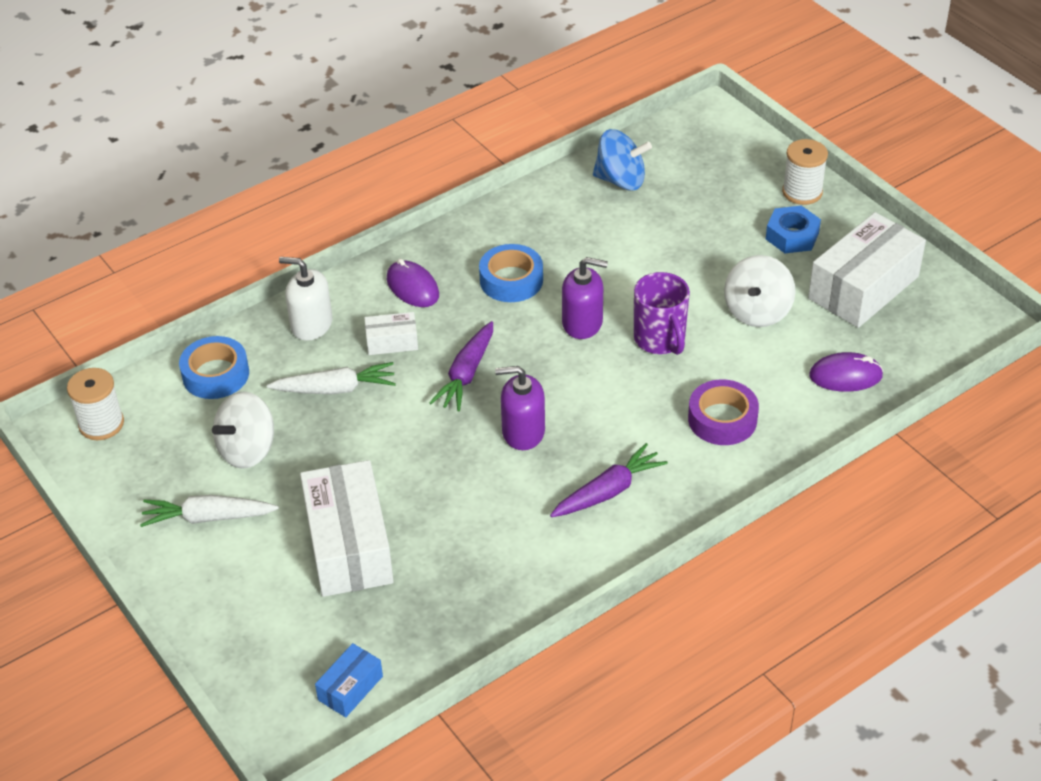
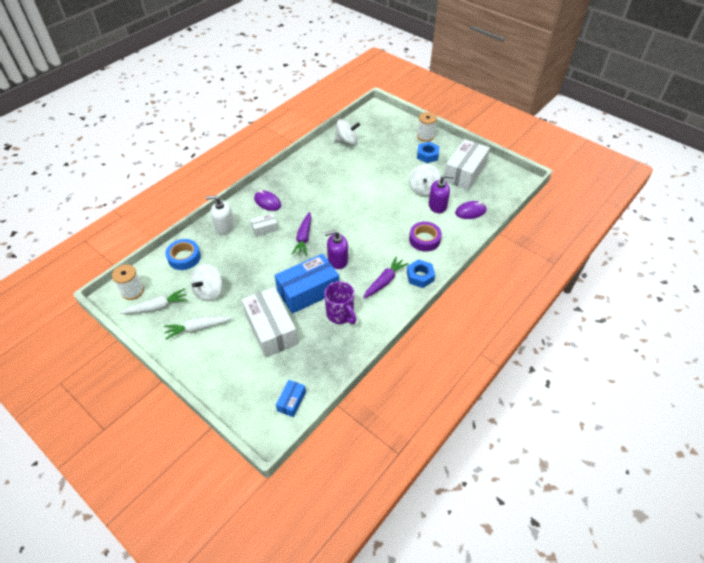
camera: 15 degrees left, 5 degrees up
white carrot [267,362,396,395] -> white carrot moved to [120,288,188,314]
blue tape [479,244,543,302] -> none
purple soap dispenser [562,257,608,339] -> purple soap dispenser moved to [429,175,454,213]
blue spinning top [593,129,652,190] -> white spinning top [334,119,360,146]
purple mug [634,272,690,355] -> purple mug moved to [324,281,356,324]
none -> blue box [275,254,339,314]
none -> blue nut [407,259,435,288]

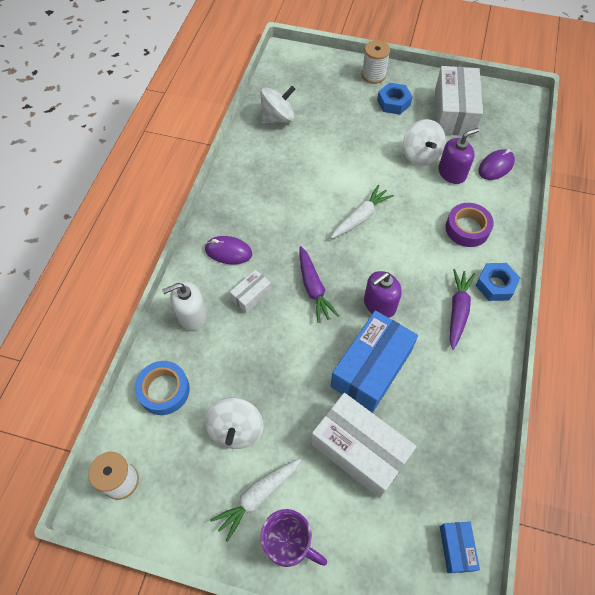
camera: 25 degrees left, 10 degrees up
white carrot [120,288,188,314] -> white carrot moved to [331,184,394,239]
purple mug [324,281,356,324] -> purple mug moved to [260,509,327,567]

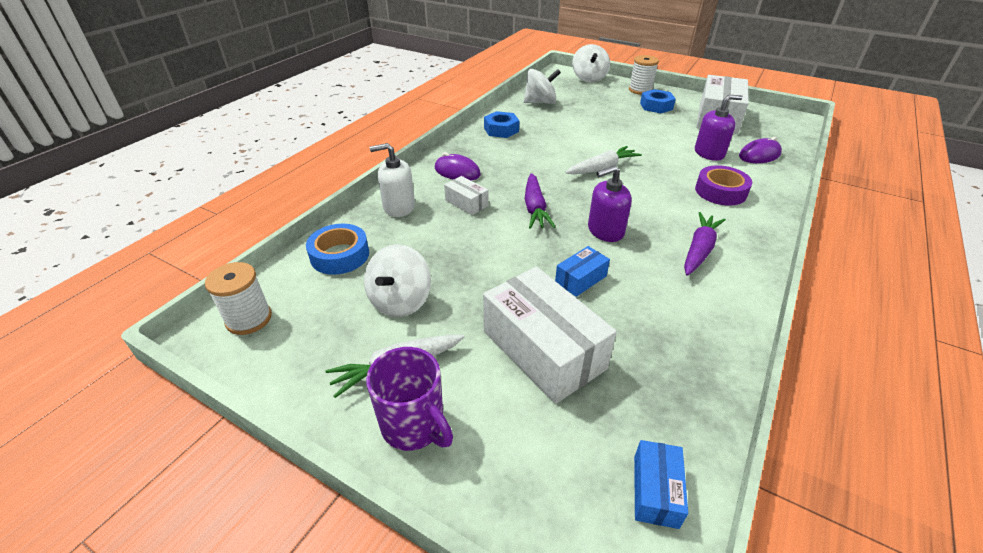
camera: 15 degrees right, 20 degrees down
white box [230,270,271,313] -> white box turned 75 degrees clockwise [444,176,489,215]
blue box [331,310,418,413] -> blue box [555,246,610,297], size x0.48
white spinning top [403,119,446,166] -> white spinning top moved to [572,44,610,83]
blue nut [475,263,520,301] -> blue nut moved to [484,111,519,138]

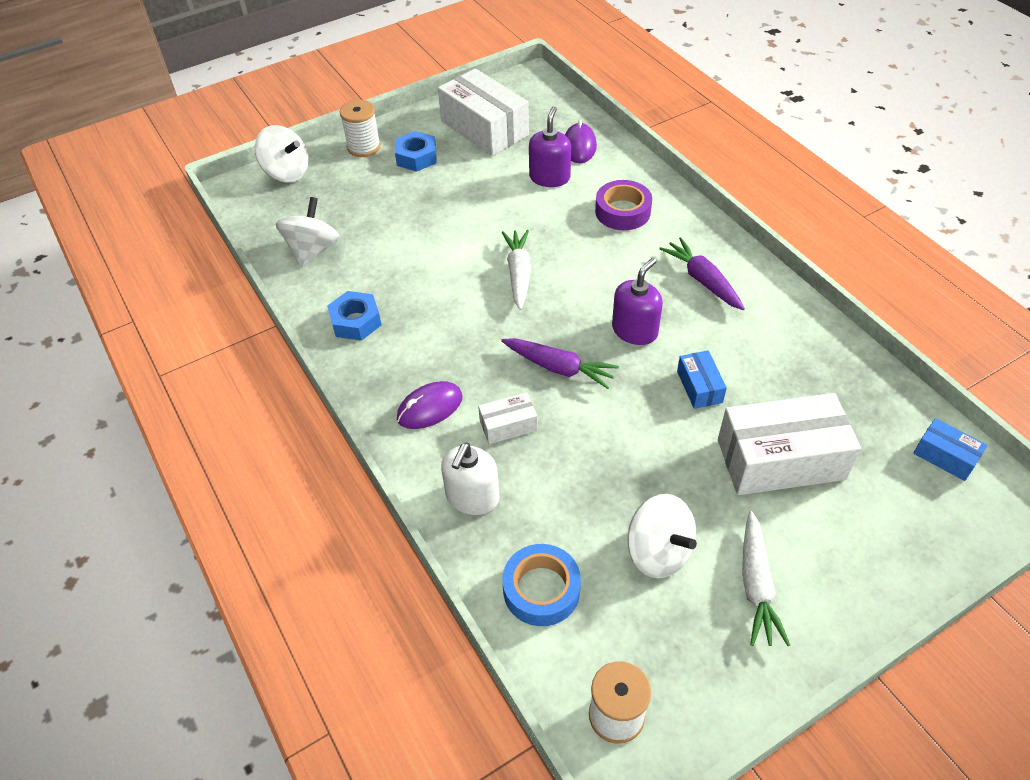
camera: 60 degrees left, 10 degrees up
purple mug [366,347,453,451] -> none
purple soap dispenser [588,165,632,242] -> purple soap dispenser turned 150 degrees counterclockwise [612,258,663,345]

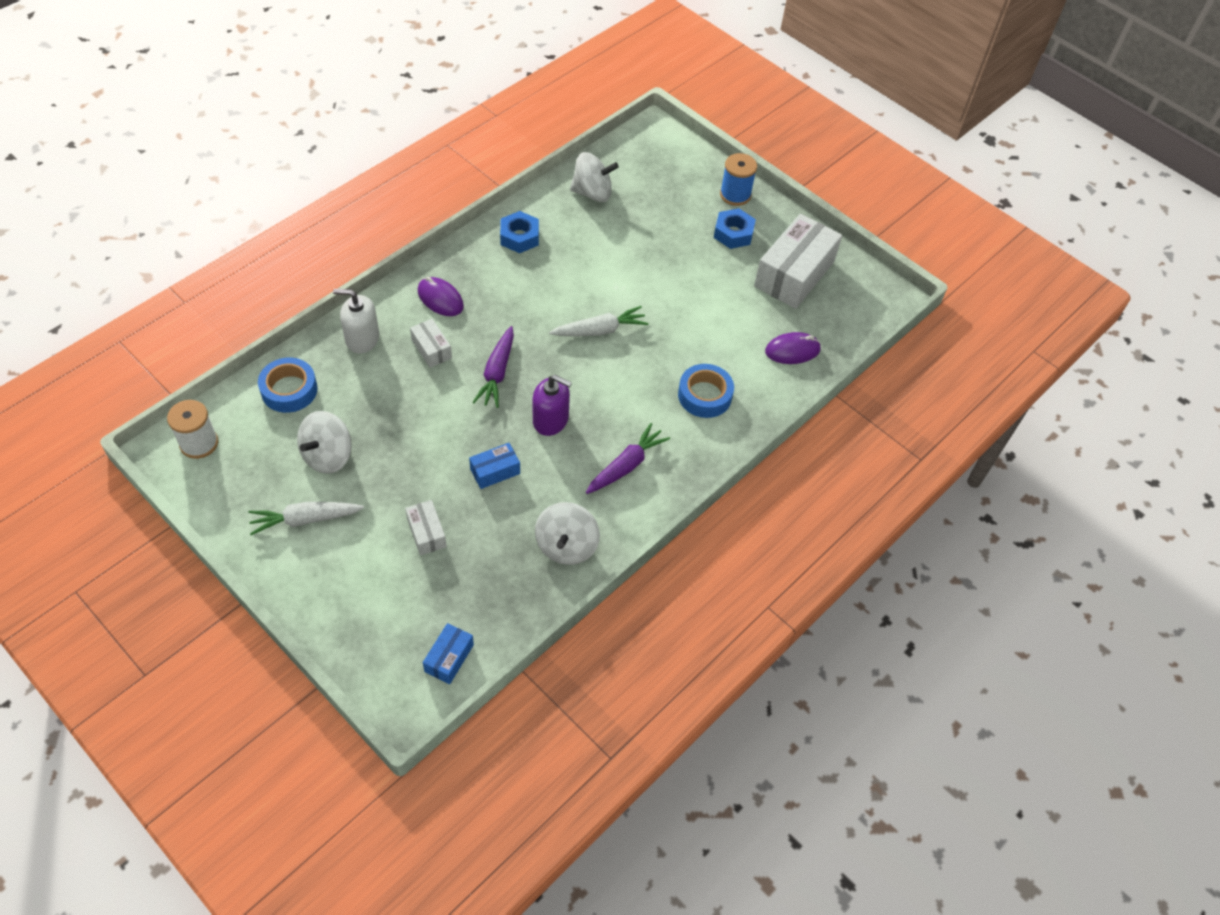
camera: 70 degrees right, 5 degrees up
white spinning top [255,125,309,183] -> white spinning top moved to [535,502,600,565]
white spool [340,100,381,157] -> blue spool [720,153,757,206]
purple soap dispenser [529,106,571,187] -> none
purple tape [595,180,652,230] -> blue tape [678,364,734,418]
white box [718,393,861,495] -> white box [405,500,447,555], size x0.48

